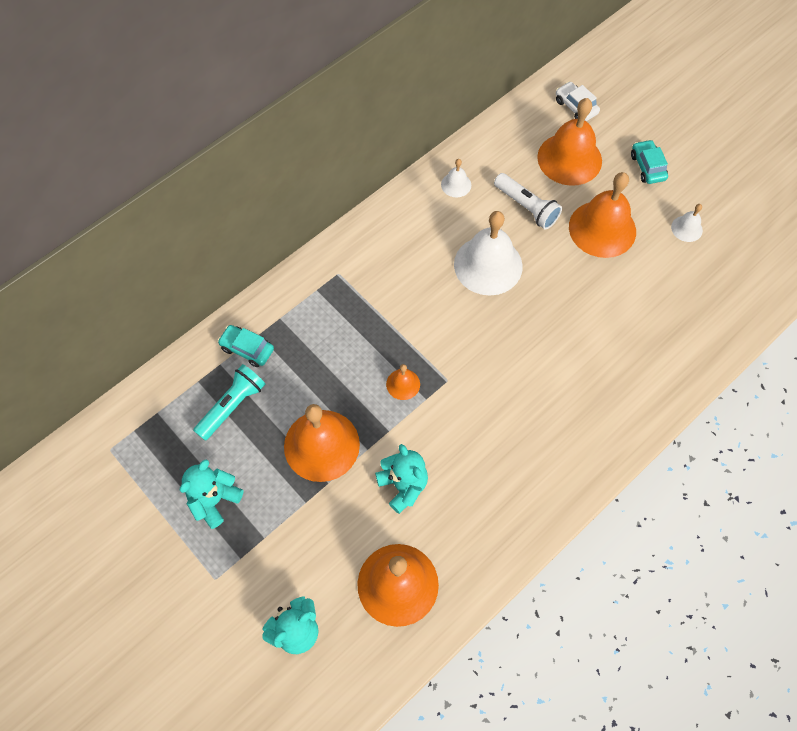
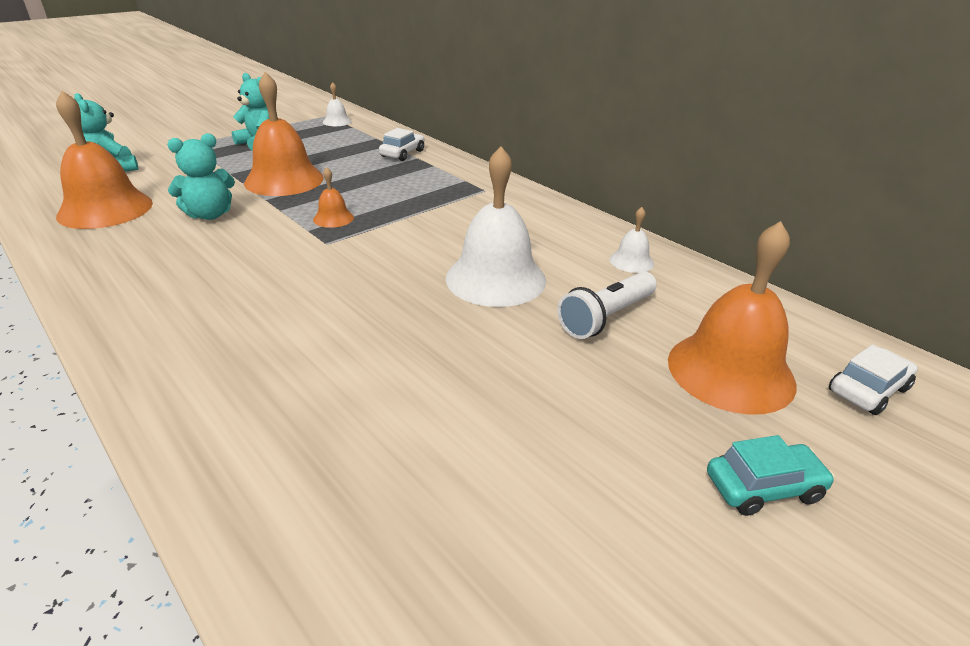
camera: 90 degrees right, 30 degrees down
turquoise flashlight [193,364,265,441] -> none
turquoise car [217,325,274,367] -> white car [379,128,424,161]
orange bell [569,172,636,258] -> none
white bell [671,204,703,242] -> white bell moved to [323,82,352,126]

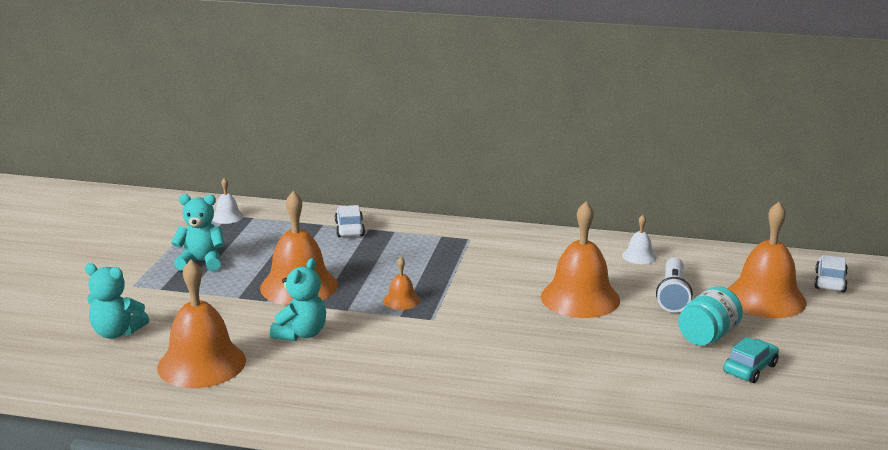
camera: 35 degrees left, 10 degrees down
white bell [446,146,546,307] -> orange bell [541,202,620,318]
turquoise car [707,435,835,516] -> turquoise car moved to [723,337,779,383]
none -> turquoise jar [678,286,743,346]

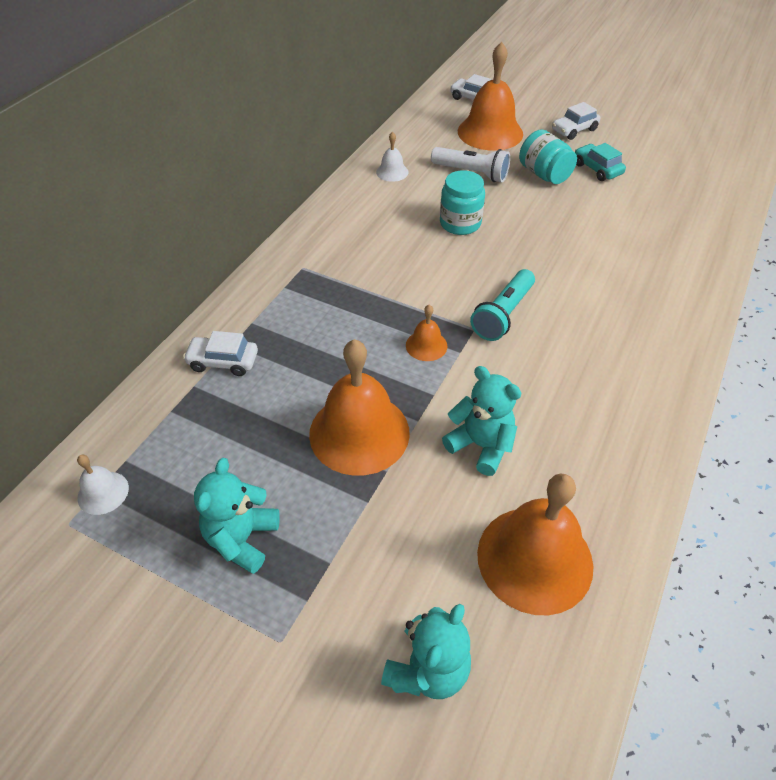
camera: 75 degrees left, 25 degrees up
orange bell [541,202,620,318] -> turquoise jar [440,170,485,235]
none -> turquoise flashlight [470,269,535,341]
none -> white car [552,102,600,140]

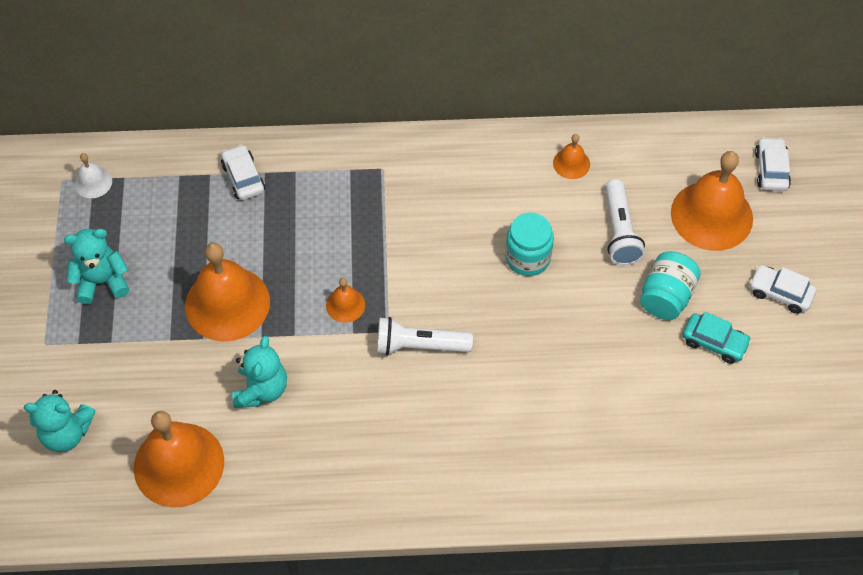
camera: 60 degrees right, 10 degrees up
white bell [376,132,408,182] -> orange bell [553,134,590,179]
turquoise flashlight [470,269,535,341] -> white flashlight [377,317,473,356]
turquoise car [575,143,626,181] -> turquoise car turned 90 degrees clockwise [683,312,752,364]

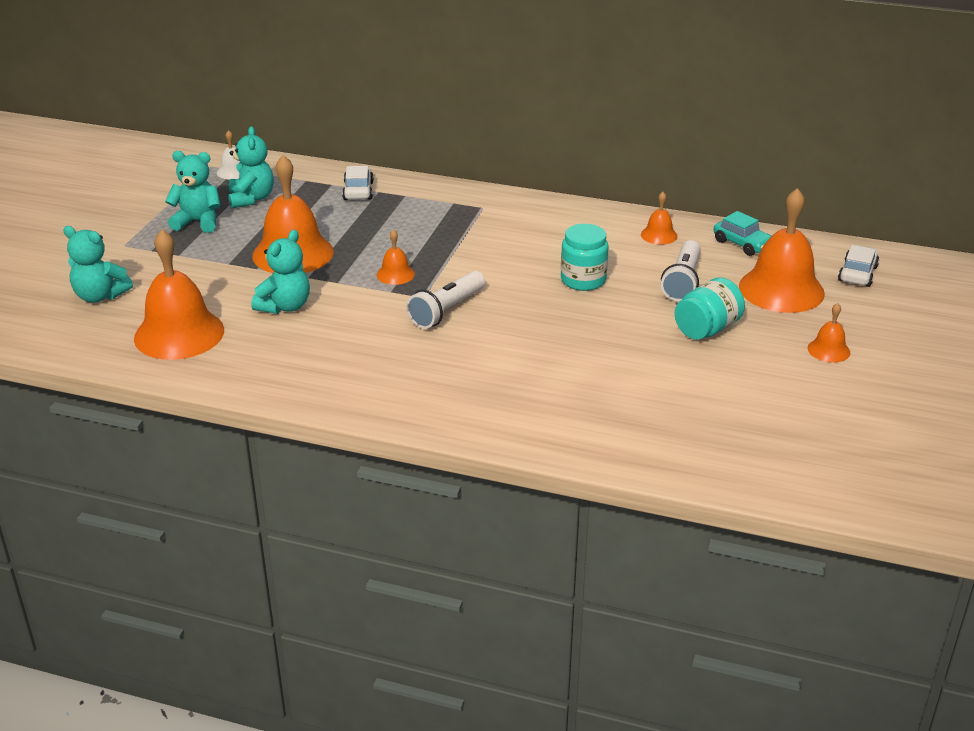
camera: 20 degrees right, 25 degrees down
white flashlight [377,317,473,356] -> white flashlight turned 75 degrees counterclockwise [406,271,485,329]
turquoise car [683,312,752,364] -> turquoise car moved to [714,211,771,256]
white car [749,265,816,314] -> orange bell [807,303,850,363]
none -> turquoise teddy bear [228,126,274,208]

